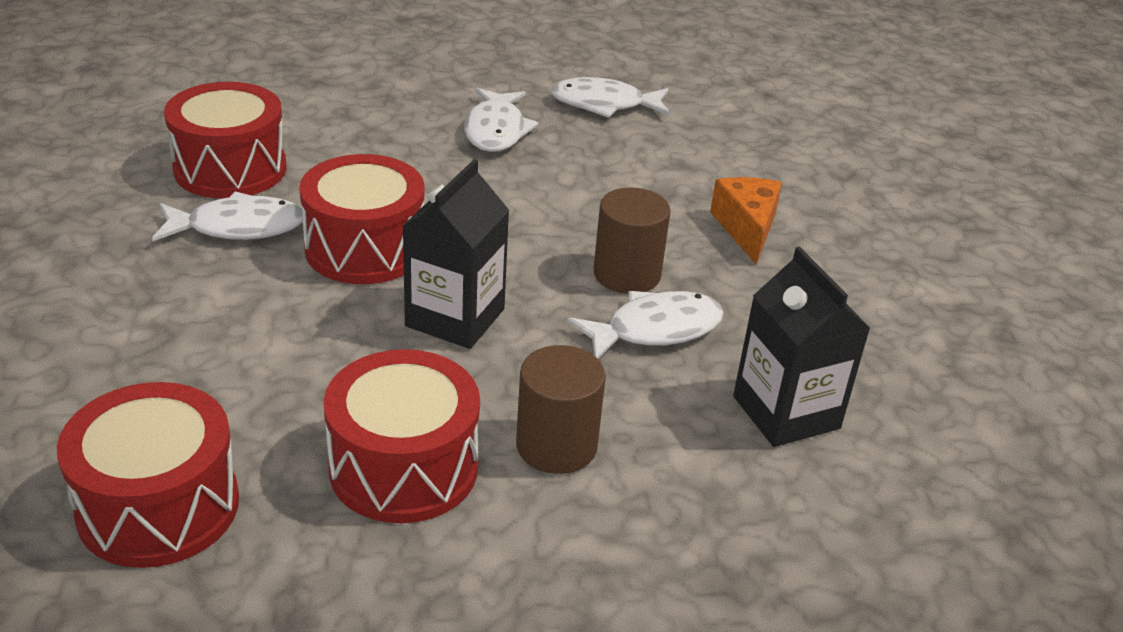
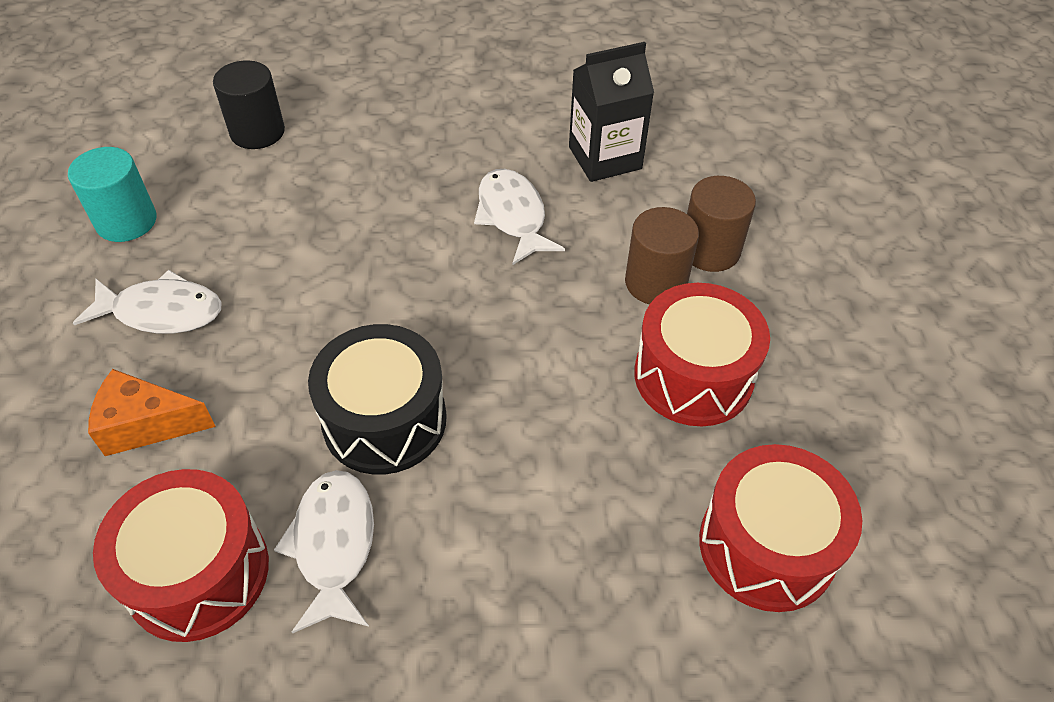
camera: 85 degrees left, 15 degrees up
red drum [299,154,425,284] -> black drum [308,324,447,474]
black carton [403,159,510,349] -> none
white fish [551,77,670,118] -> turquoise cylinder [68,147,156,242]
brown cylinder [593,187,671,294] -> brown cylinder moved to [687,176,756,272]
orange cheese [710,177,782,265] -> orange cheese moved to [88,369,216,456]
none -> black cylinder [213,60,285,149]

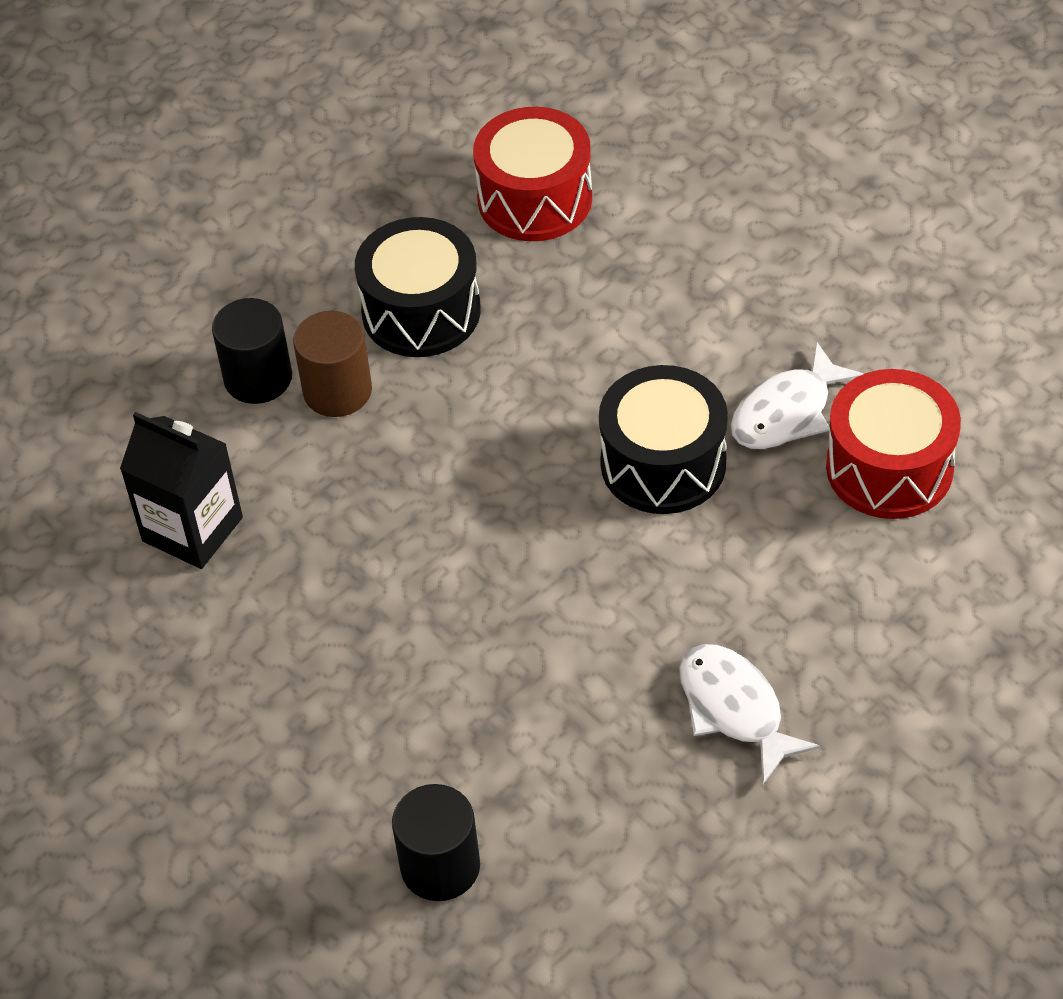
camera: 125 degrees left, 0 degrees up
turquoise cylinder [68,147,156,242] -> none
orange cheese [88,369,216,456] -> none
white fish [474,169,565,265] -> none
red drum [634,283,770,426] -> black drum [355,217,481,357]
brown cylinder [687,176,756,272] -> black cylinder [212,298,292,404]

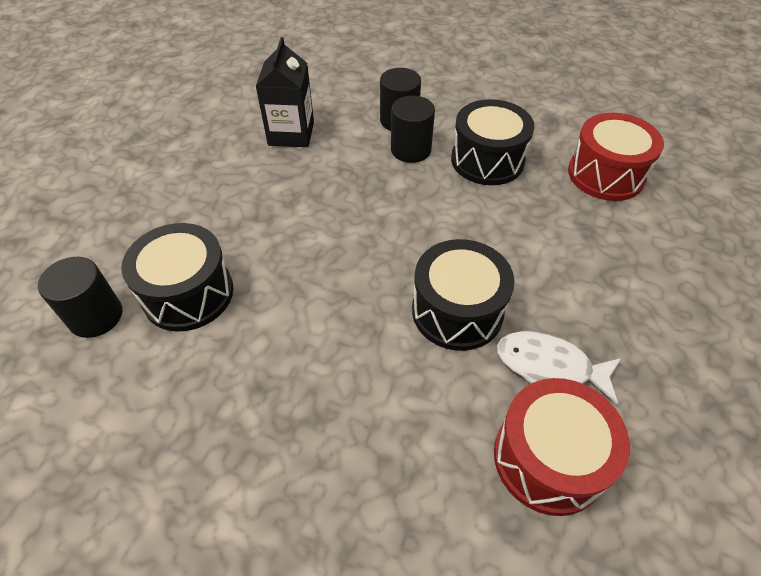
camera: 60 degrees right, 0 degrees up
brown cylinder [293,311,372,417] -> black cylinder [391,96,435,163]
white fish [679,644,820,784] -> none
none -> black drum [121,223,234,331]

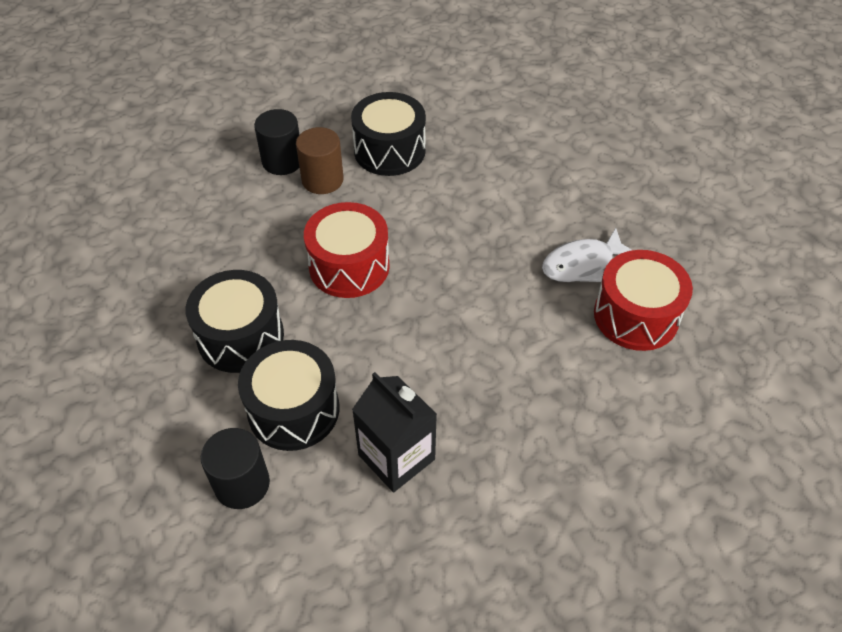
camera: 45 degrees left, 0 degrees up
black carton [255,37,314,147] -> black carton moved to [352,372,437,493]
black cylinder [391,96,435,163] -> brown cylinder [296,127,344,194]
black drum [412,239,514,351] -> black drum moved to [186,270,284,373]
red drum [568,113,664,201] -> red drum moved to [304,202,390,298]

